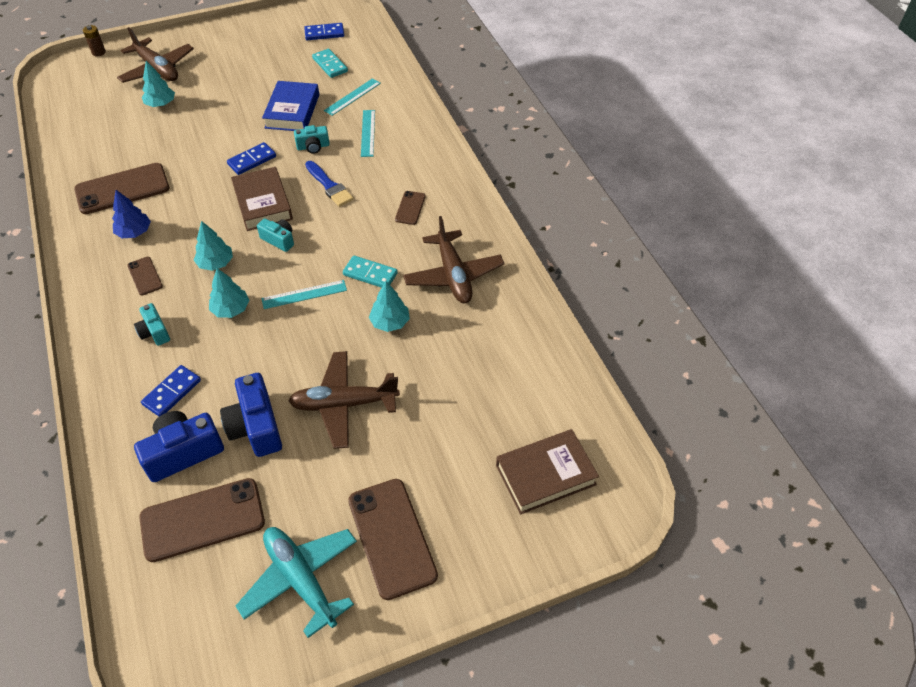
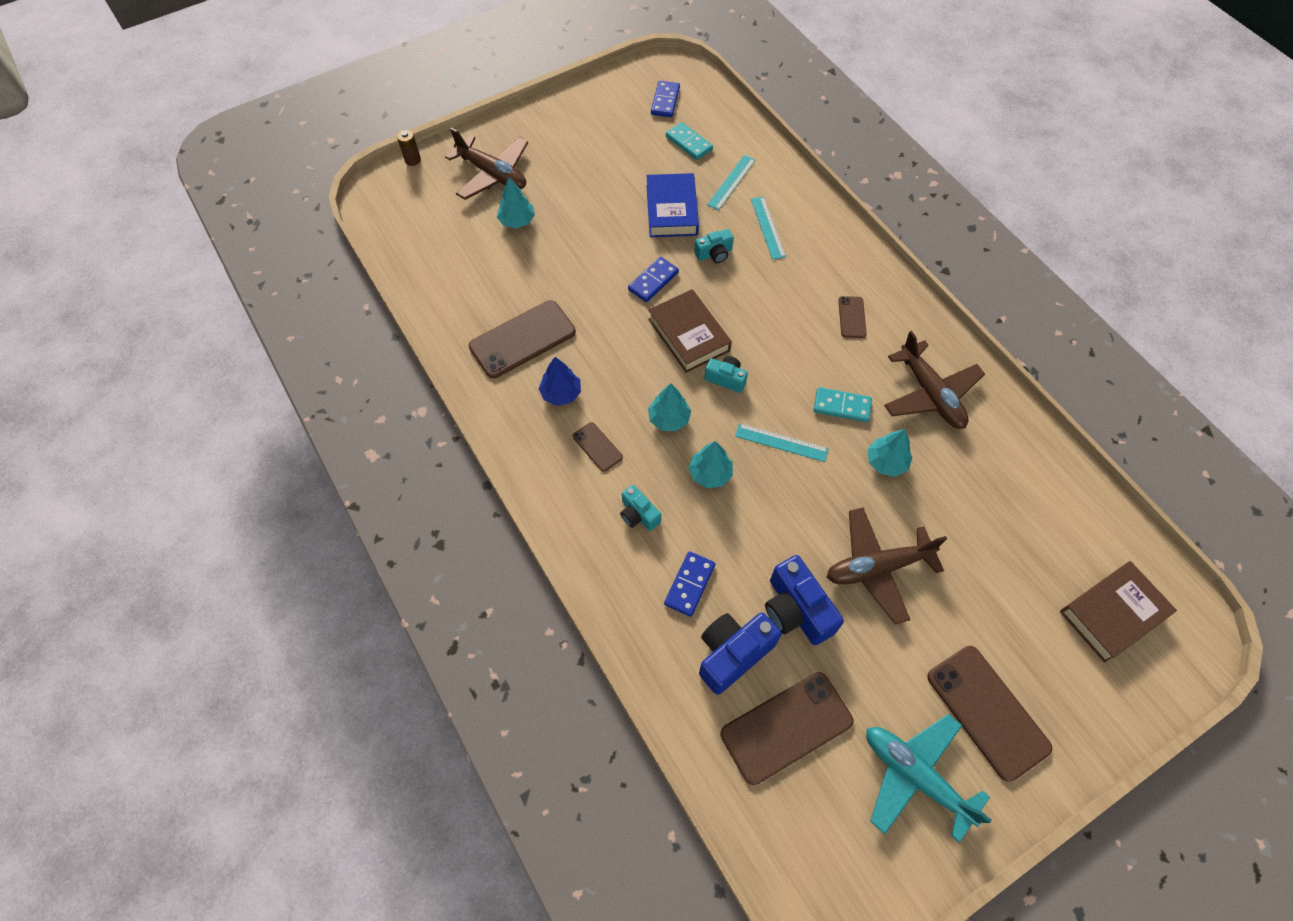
camera: 10 degrees left, 10 degrees up
turquoise ruler [261,280,347,309] -> turquoise ruler turned 45 degrees clockwise [735,423,829,462]
blue domino [304,23,344,40] -> blue domino turned 60 degrees counterclockwise [651,81,680,117]
blue brush [305,161,354,207] -> none

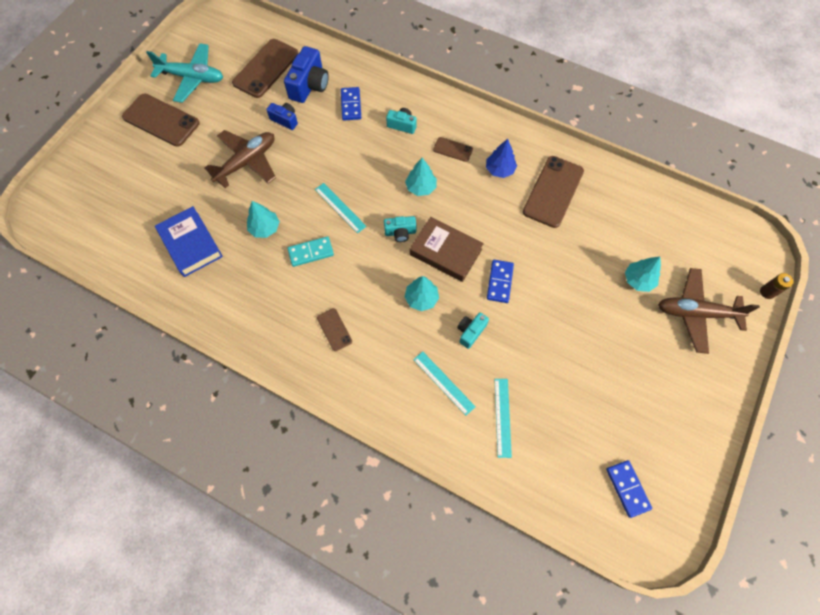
camera: 150 degrees right, 5 degrees up
blue book [647,173,699,237] -> blue book moved to [155,206,223,277]
turquoise domino [666,122,713,160] -> none
turquoise tree [688,441,733,488] -> turquoise tree moved to [405,276,439,311]
turquoise ruler [735,423,829,462] -> turquoise ruler turned 60 degrees clockwise [315,183,367,233]
blue camera [765,555,844,645] -> blue camera [266,103,298,130], size x0.58
brown plane [884,331,985,429] -> none
brown book [1060,561,1177,663] -> none

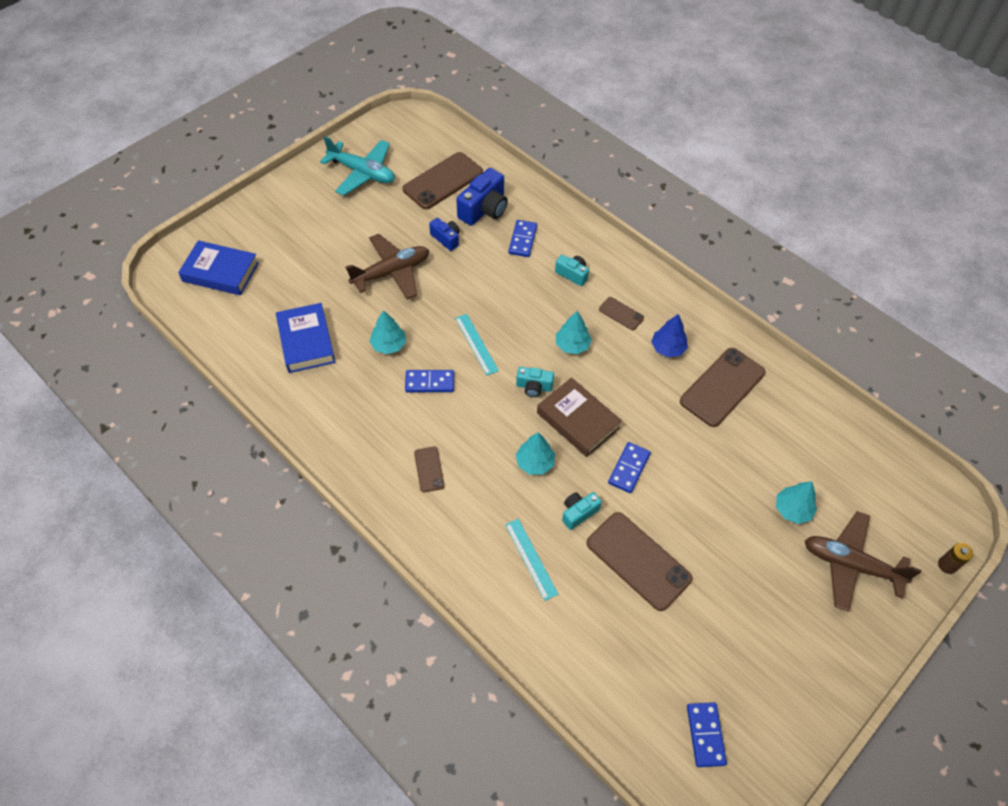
camera: 15 degrees right, 10 degrees down
brown phone [122,94,200,147] -> brown phone moved to [587,512,693,611]
turquoise domino [288,236,334,267] -> blue domino [405,370,454,392]
turquoise ruler [494,379,512,458] -> none
none -> blue book [178,240,259,295]

